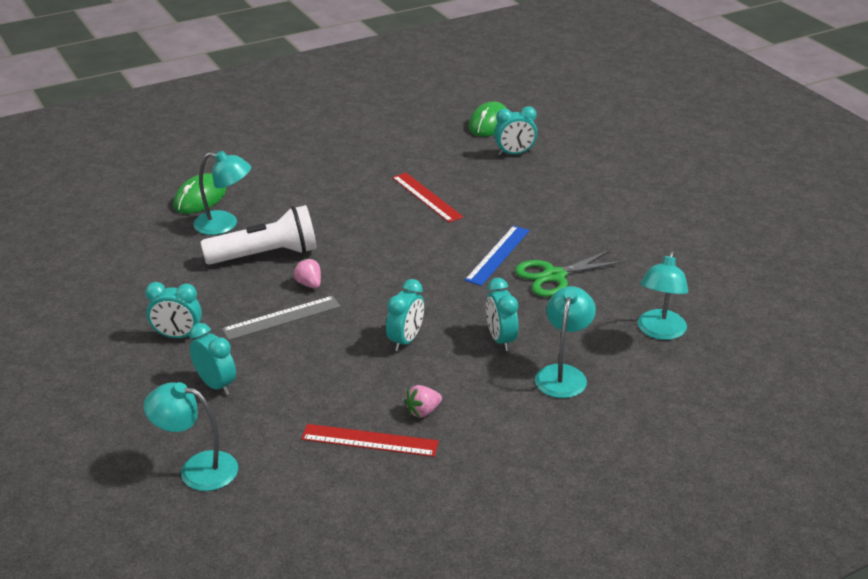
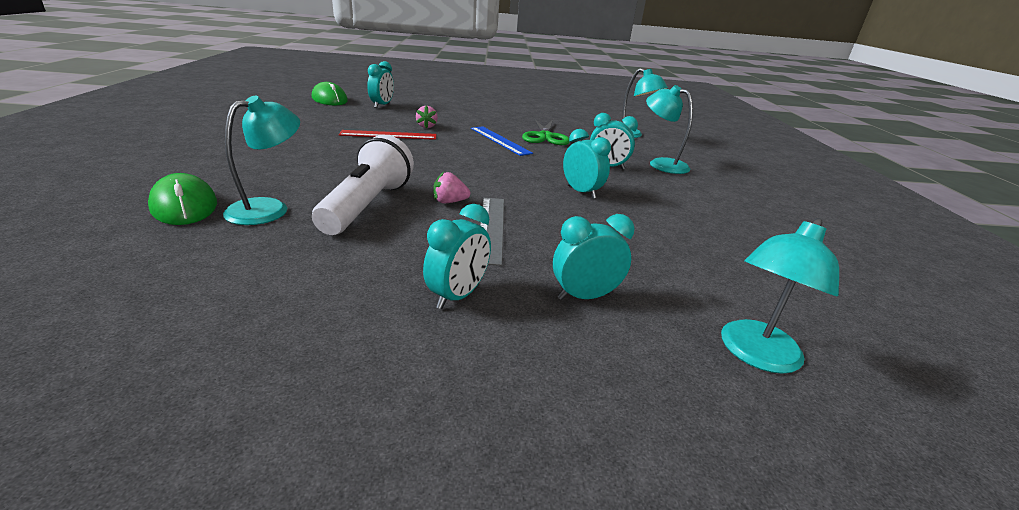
camera: 65 degrees left, 5 degrees down
red ruler [301,424,439,457] -> none
pink strawberry [404,385,442,418] -> pink strawberry moved to [416,105,438,128]

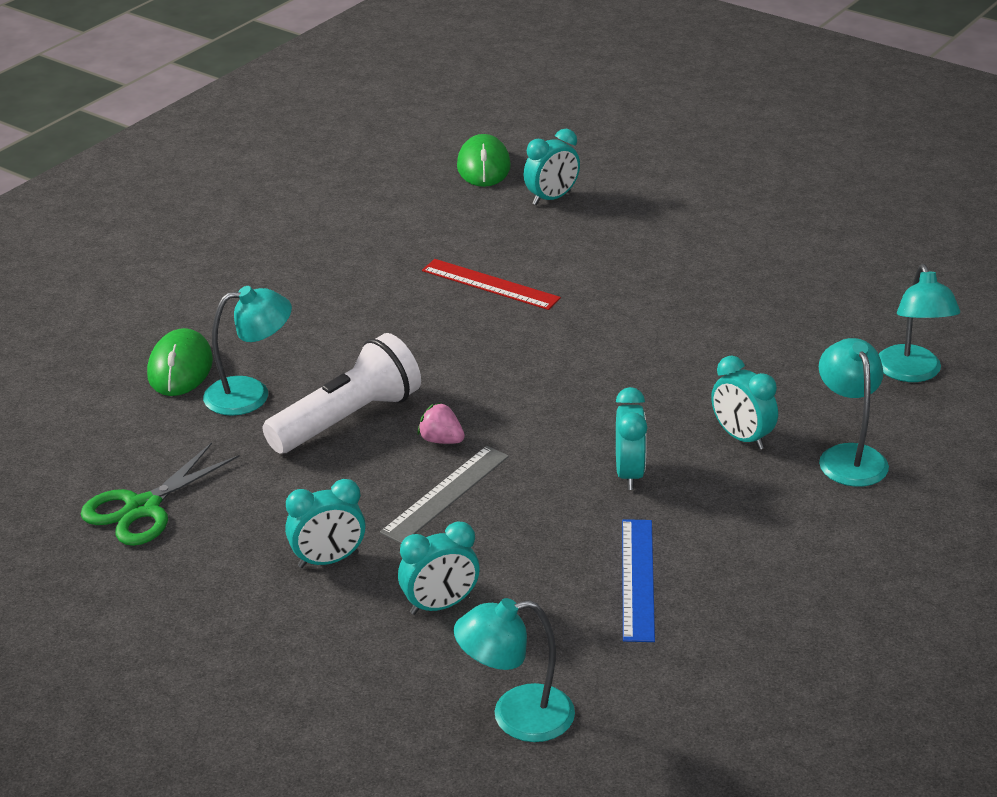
camera: 40 degrees right, 5 degrees up
pink strawberry [416,105,438,128] -> none
blue ruler [471,126,533,156] -> blue ruler moved to [622,519,655,642]
green scissors [522,119,570,145] -> green scissors moved to [81,442,240,546]
turquoise clock [553,214,634,300] -> turquoise clock turned 135 degrees clockwise [398,521,479,615]

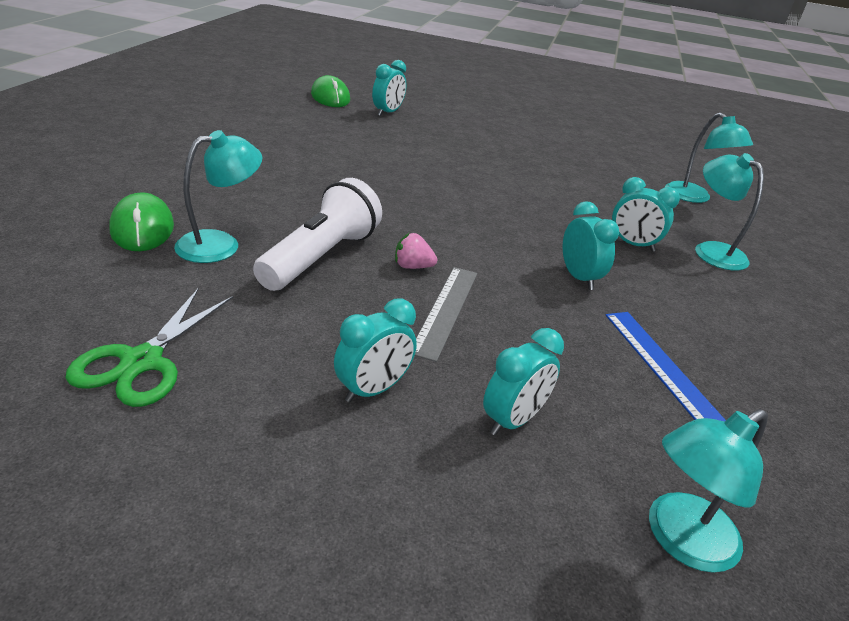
camera: 25 degrees left, 0 degrees up
red ruler [422,259,561,310] -> none

